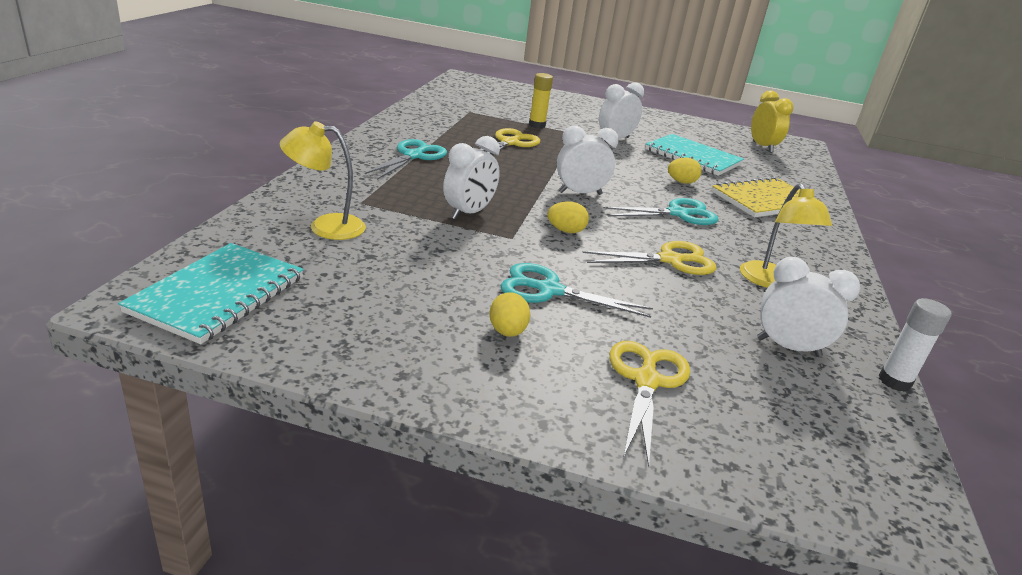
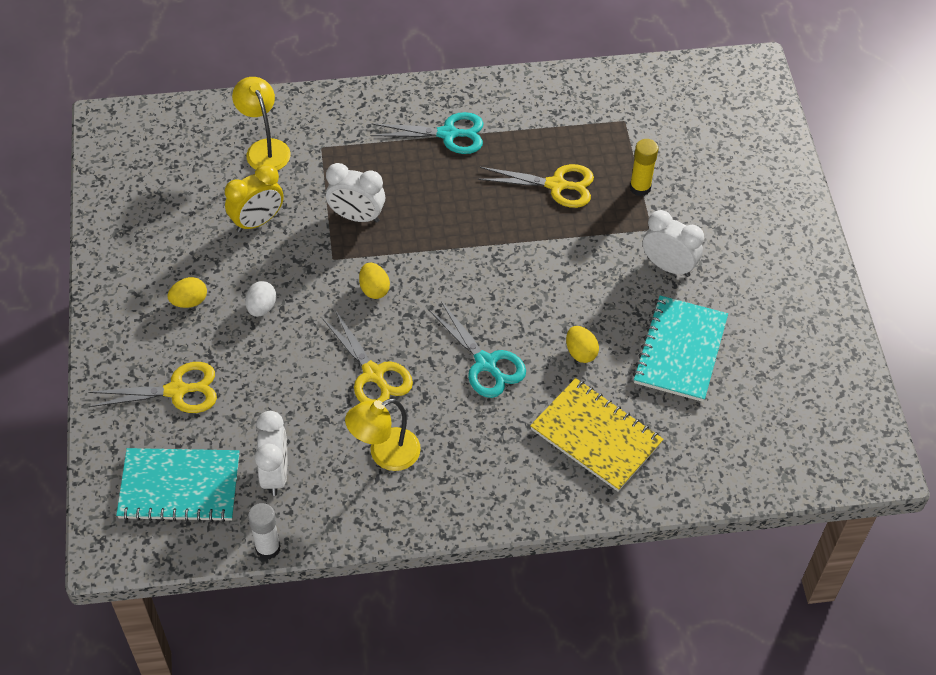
camera: 70 degrees right, 25 degrees up
turquoise notebook [118,243,304,344] -> turquoise notebook moved to [116,448,239,522]
turquoise scissors [500,263,653,318] -> white egg [245,281,276,317]
white clock [557,126,619,195] -> none
yellow clock [751,90,794,153] -> yellow clock moved to [225,164,284,232]

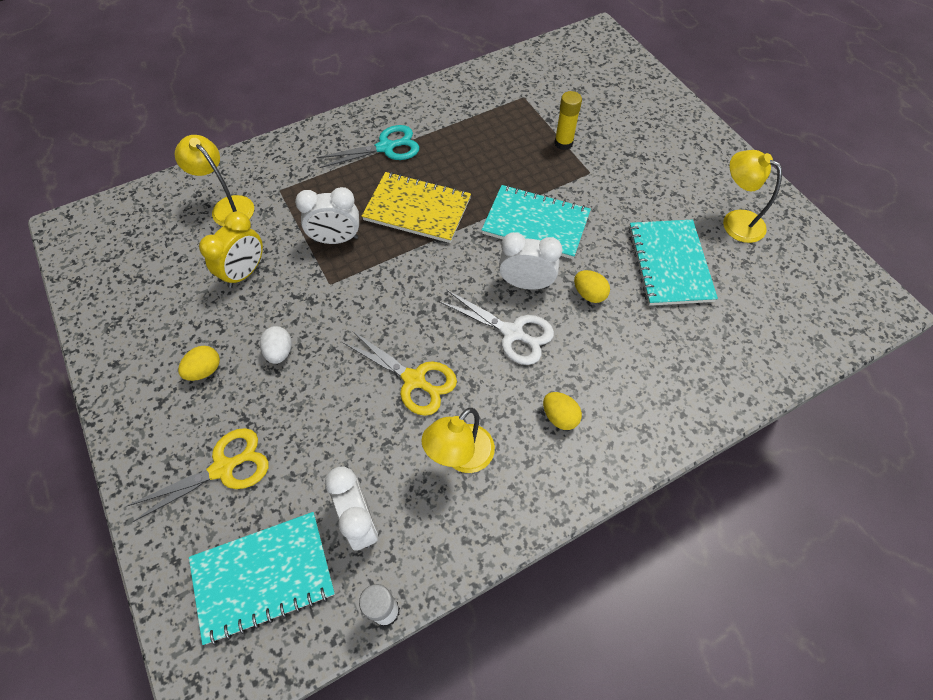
camera: 20 degrees left, 5 degrees up
yellow egg [359,263,390,299] -> yellow egg moved to [543,392,582,430]
turquoise scissors [429,301,526,398] -> white scissors [439,290,554,365]
yellow scissors [478,164,594,208] -> none
yellow notebook [530,378,664,492] -> yellow notebook moved to [362,172,471,243]
white clock [643,210,704,277] -> white clock moved to [499,232,562,290]
none -> turquoise notebook [482,185,591,259]
none -> yellow lamp [723,150,782,243]

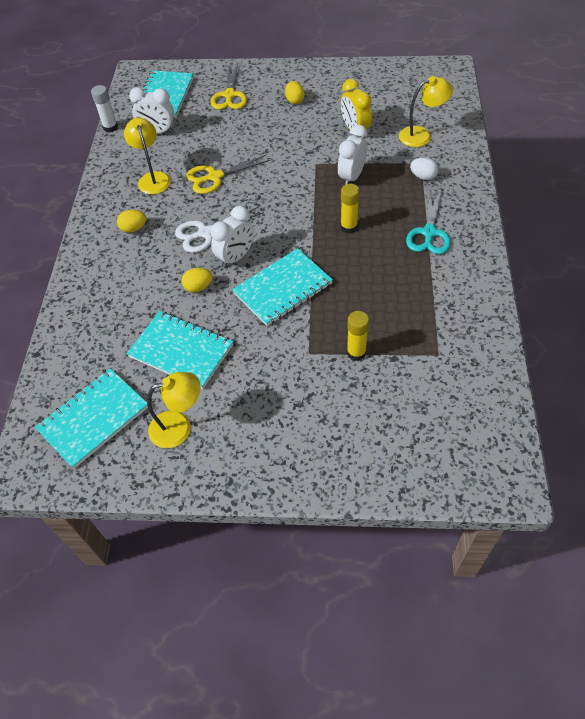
camera: 125 degrees right, 5 degrees down
white egg [260,326,292,364] -> white egg moved to [410,158,438,180]
yellow notebook [362,172,471,243] -> yellow glue stick [341,184,360,234]
none -> turquoise notebook [35,368,148,469]

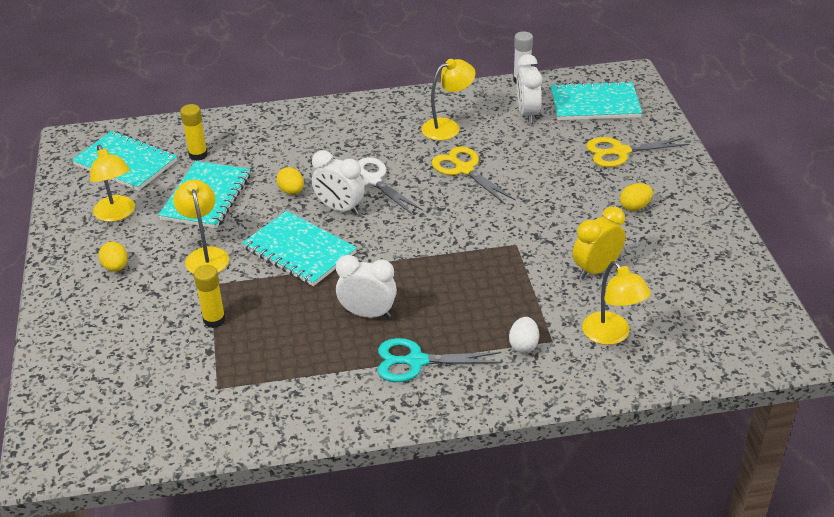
camera: 75 degrees right, 15 degrees down
yellow egg [117,210,147,233] -> yellow egg moved to [99,242,128,272]
white clock [338,125,367,185] -> white clock moved to [336,255,397,318]
yellow glue stick [341,184,360,234] -> yellow glue stick moved to [180,104,208,161]
none -> yellow lamp [173,180,229,274]

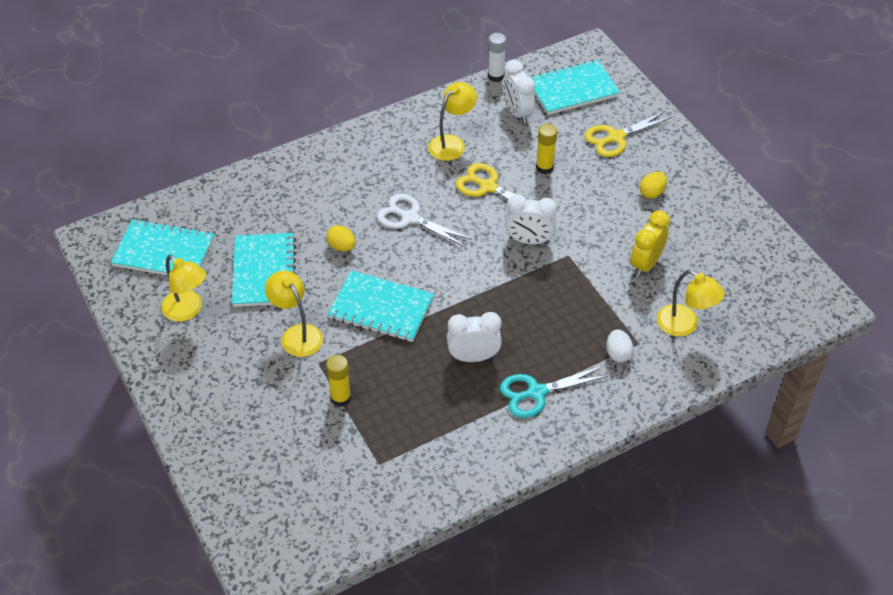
camera: 20 degrees left, 10 degrees up
yellow egg [99,242,128,272] -> none
yellow glue stick [180,104,208,161] -> yellow glue stick moved to [536,124,557,174]
white clock [312,150,365,215] -> white clock moved to [505,194,557,245]

